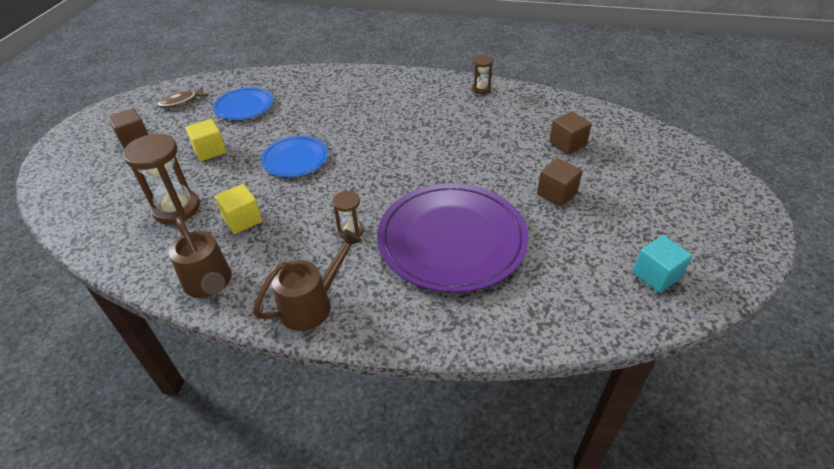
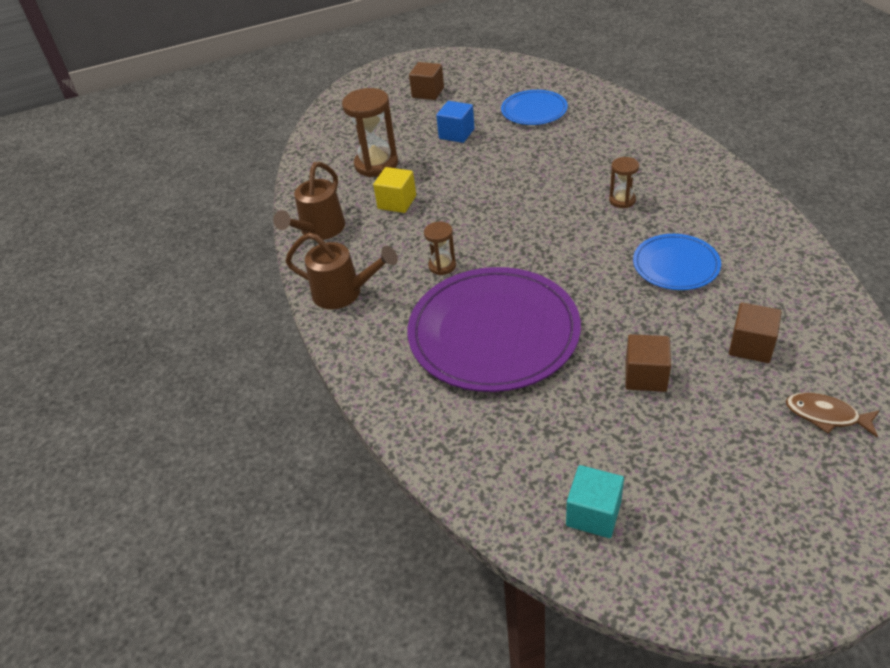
camera: 60 degrees right, 0 degrees up
brown fish [157,87,208,108] -> brown fish moved to [786,392,880,437]
yellow cube [185,119,226,161] -> blue cube [436,101,475,143]
blue plate [261,136,328,177] -> blue plate moved to [633,234,721,290]
brown hourglass [471,55,493,94] -> brown hourglass moved to [609,157,639,208]

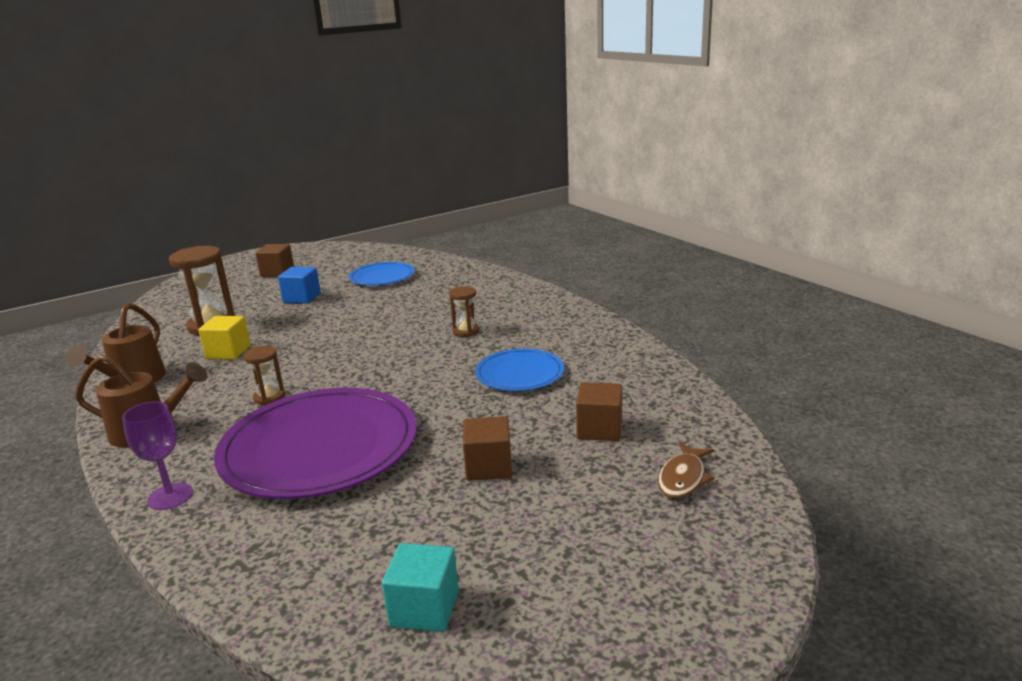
camera: 15 degrees left, 20 degrees down
brown fish [786,392,880,437] -> brown fish turned 75 degrees counterclockwise [658,442,714,499]
none -> purple goblet [122,401,193,510]

